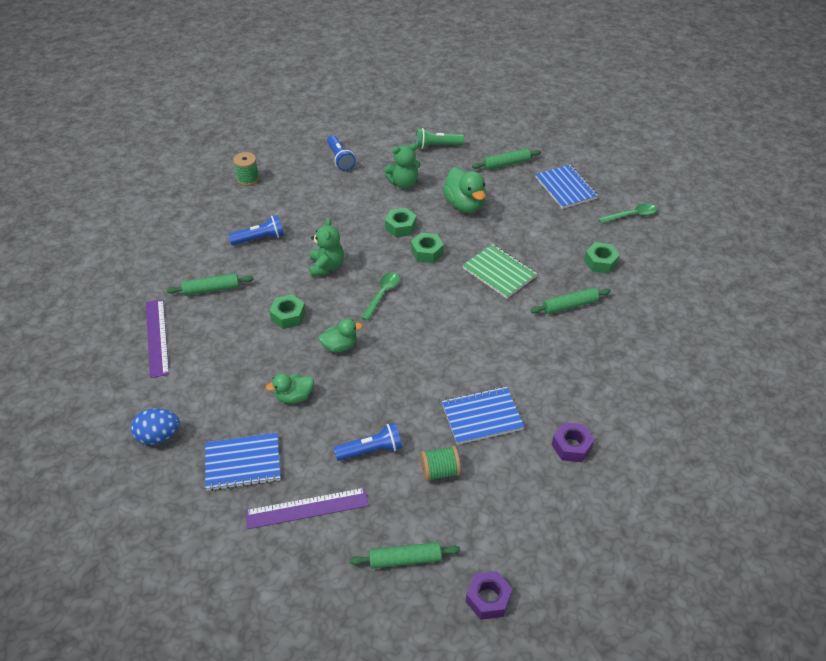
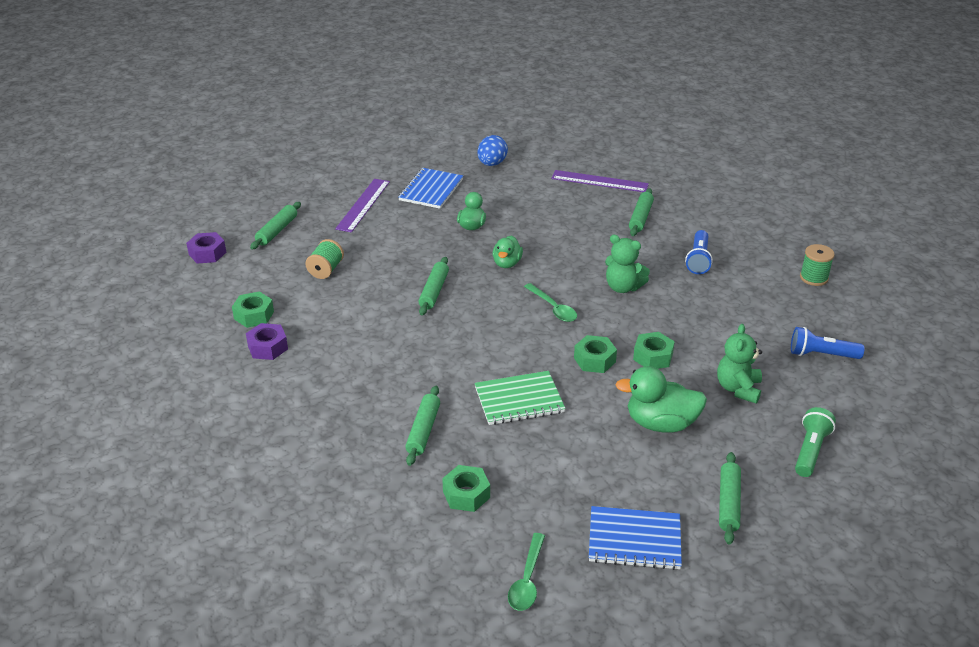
camera: 120 degrees right, 10 degrees down
green nut [269,294,306,329] -> green nut moved to [232,291,274,328]
blue flashlight [334,423,402,461] -> none
blue notebook [442,386,524,445] -> none
none -> green rolling pin [418,257,449,316]

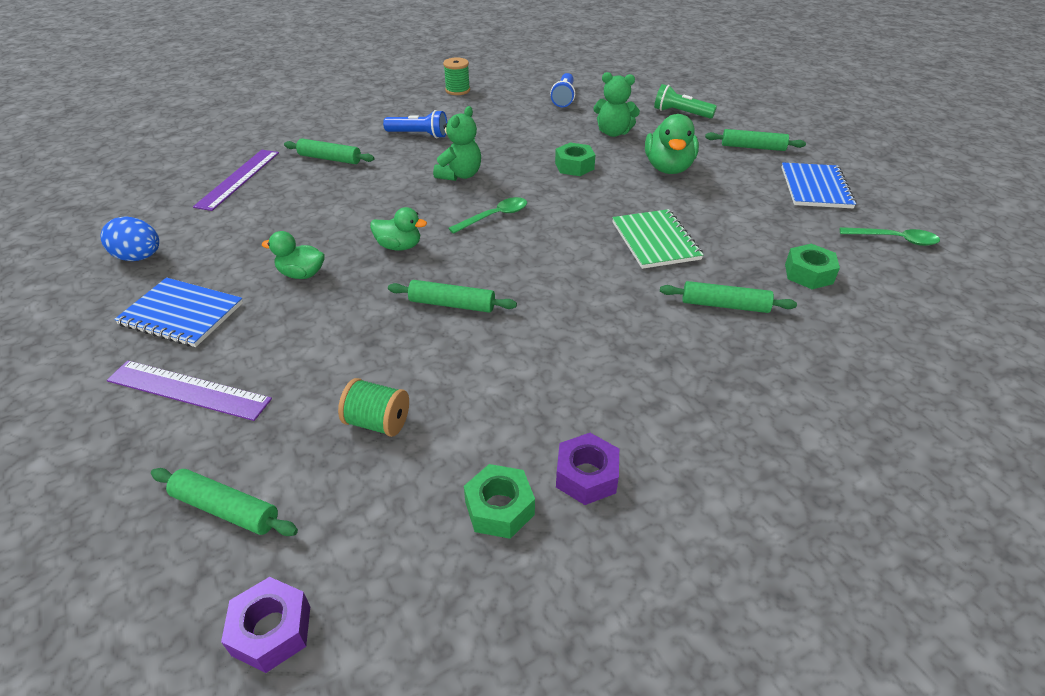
camera: 90 degrees left, 5 degrees up
green nut [574,335,617,373] -> none

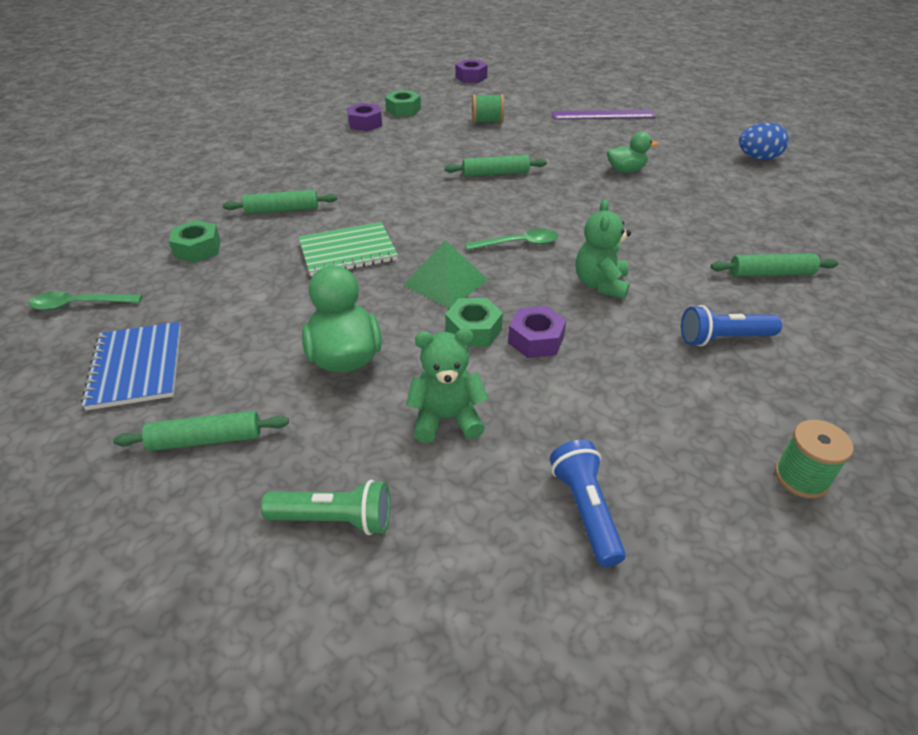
camera: 160 degrees right, 0 degrees up
blue notebook [114,277,243,347] -> none
green rolling pin [151,468,298,536] -> none
purple ruler [193,150,279,211] -> none
green duck [370,207,427,251] -> none
green spoon [448,197,527,234] -> green spoon turned 135 degrees counterclockwise [465,229,558,250]
green notebook [612,209,704,269] -> green notebook turned 75 degrees counterclockwise [298,222,398,276]
none -> green pyramid [404,240,488,309]
none -> purple nut [508,306,566,358]

